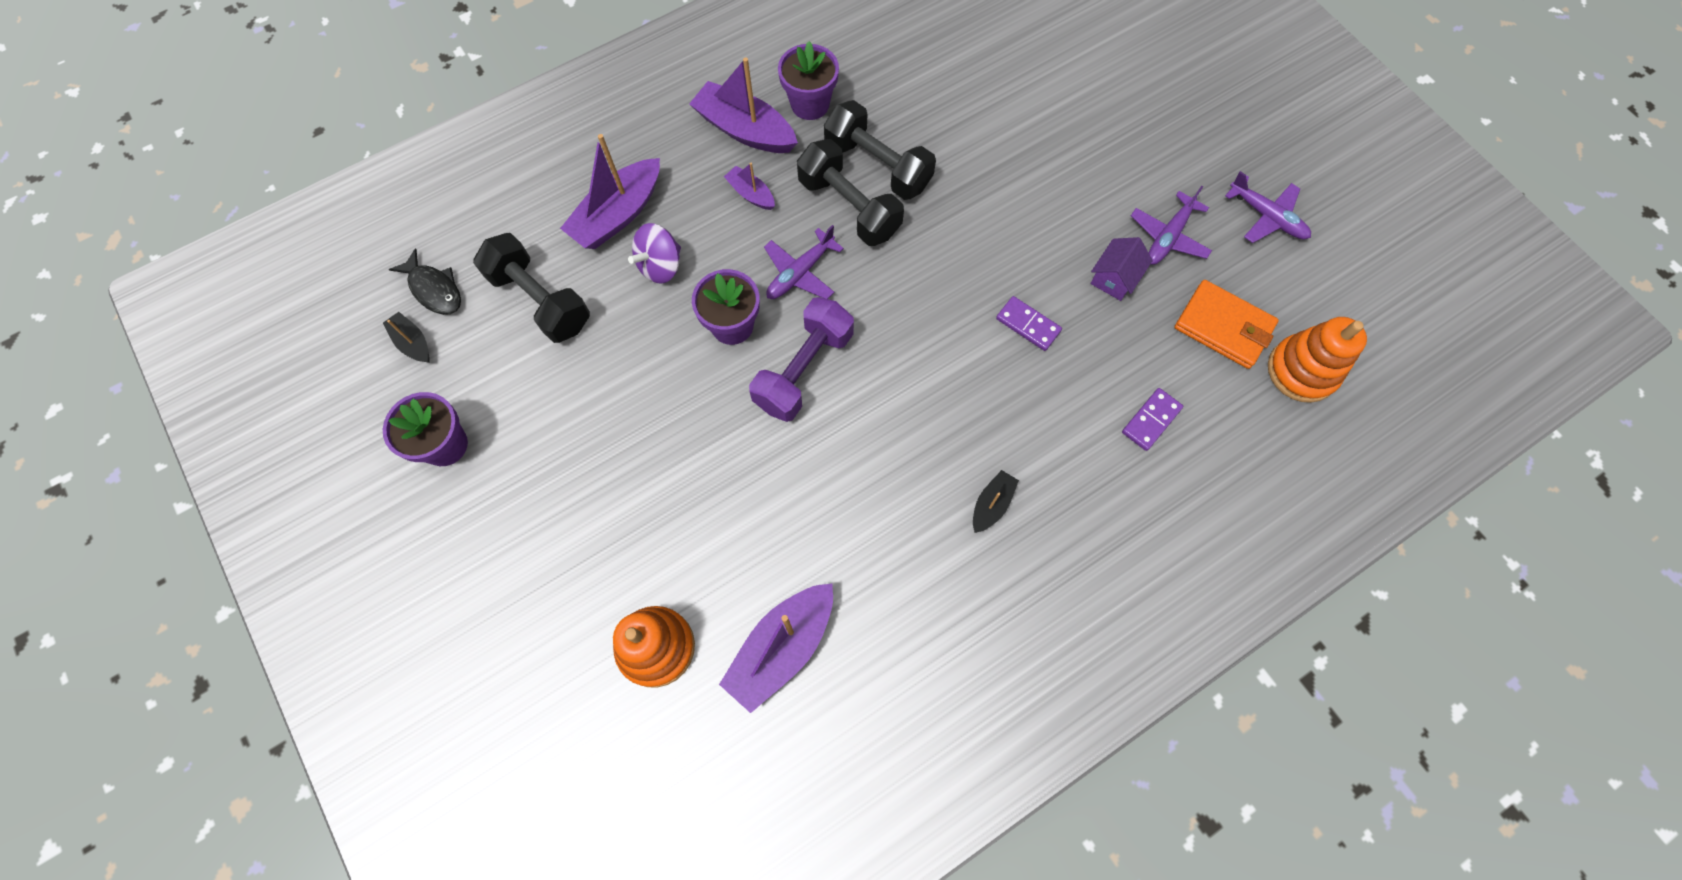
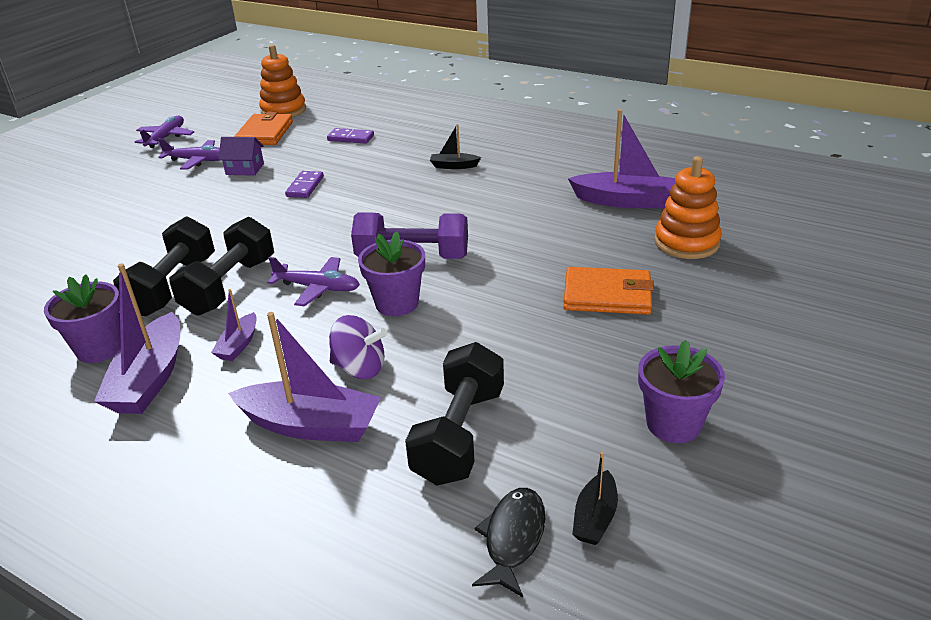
camera: 115 degrees left, 35 degrees down
none -> orange wallet [563,267,654,315]

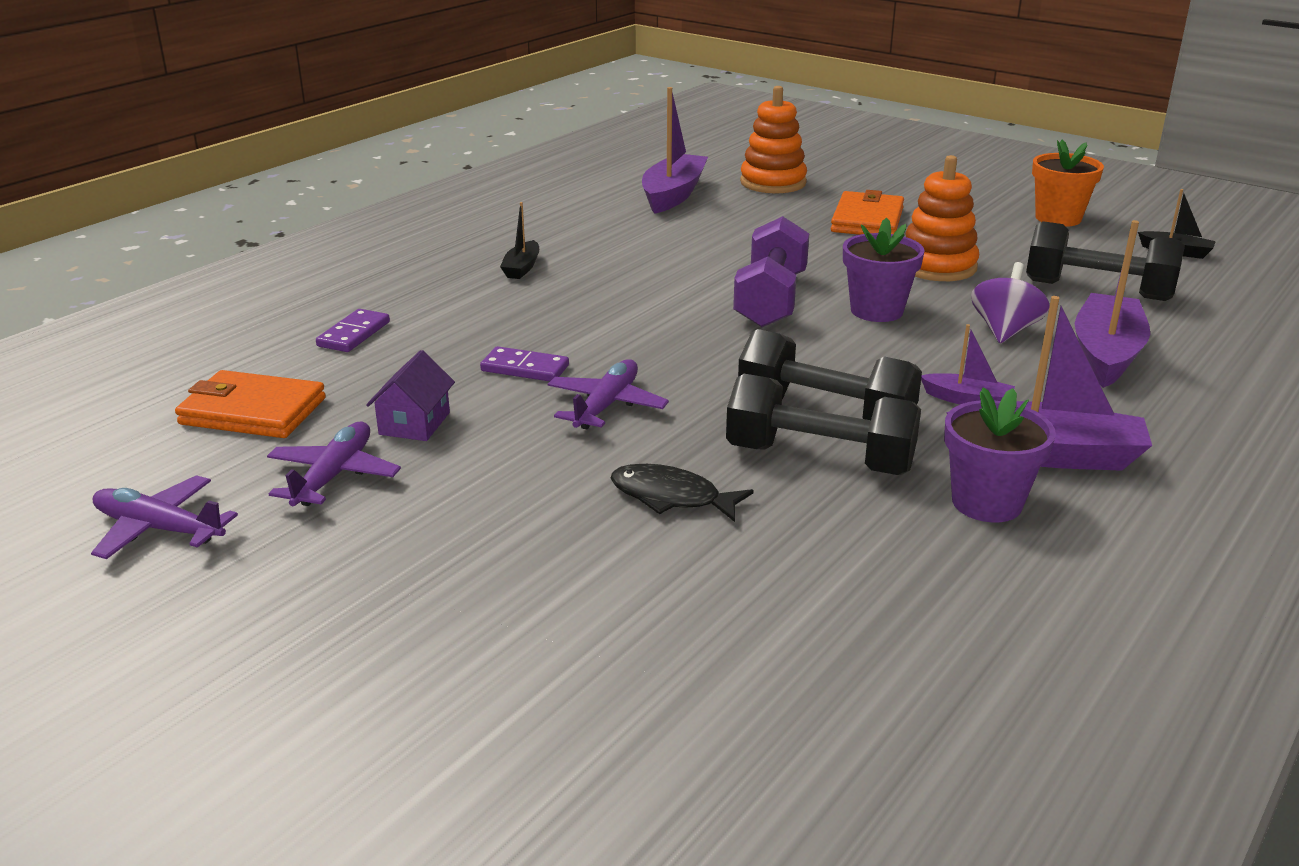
camera: 85 degrees left, 5 degrees down
orange stacking toy [259,45,306,117] -> orange stacking toy moved to [906,155,979,281]
purple plane [267,257,360,307] -> purple plane moved to [548,359,669,430]
black fish [472,488,545,597] -> black fish moved to [611,464,754,522]
purple flower pot [638,340,725,443] -> orange flower pot [1032,140,1104,227]

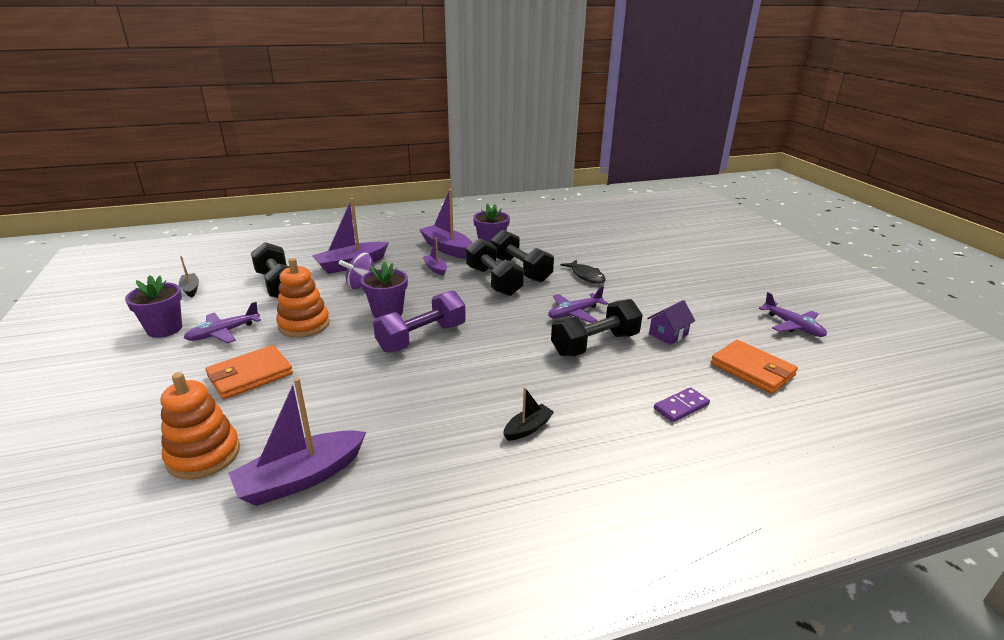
camera: 145 degrees left, 0 degrees up
purple plane [267,422,401,506] -> purple plane moved to [184,302,261,343]
purple domino [480,346,569,381] -> black dumbbell [551,299,643,356]
orange flower pot [1032,140,1104,227] -> purple flower pot [125,276,182,338]

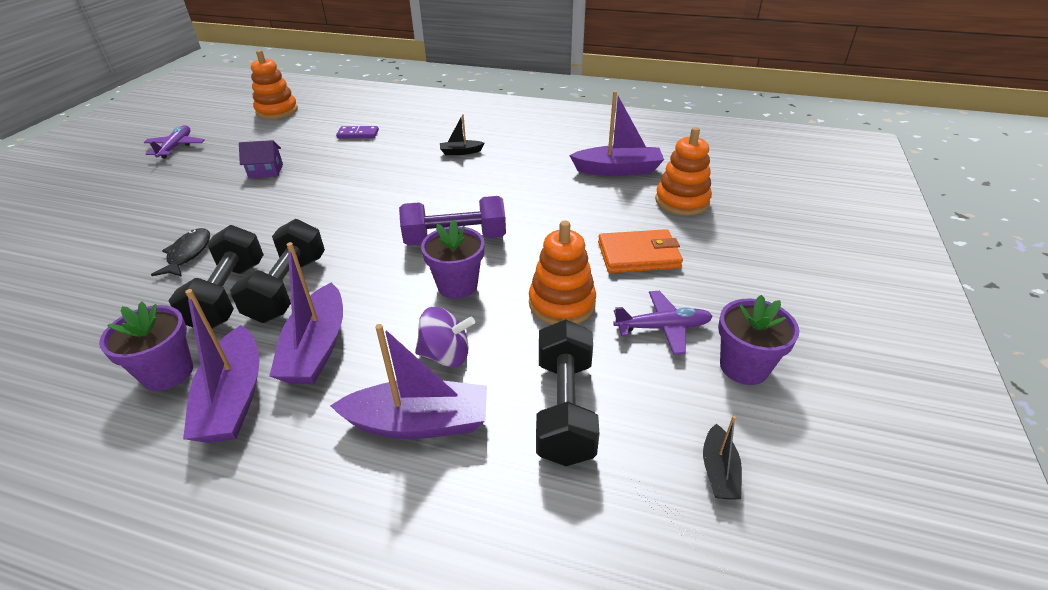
camera: 145 degrees left, 10 degrees up
purple boat [423,238,447,276] -> purple boat [269,242,343,384], size x1.93
purple plane [548,286,608,323] -> none
black dumbbell [551,299,643,356] -> none
orange wallet [711,340,798,394] -> none
none -> orange stacking toy [251,50,298,119]

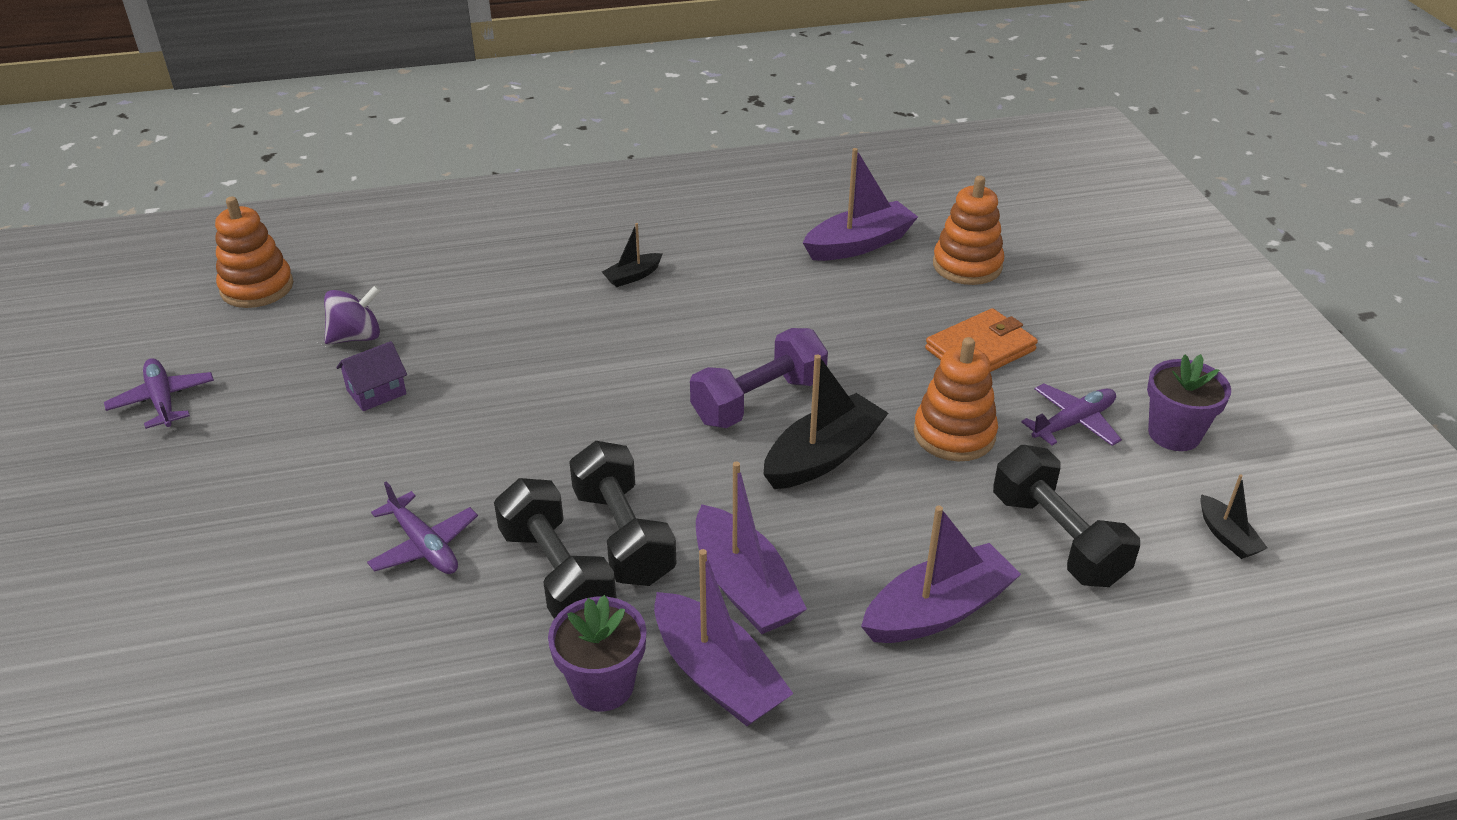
camera: 30 degrees left, 0 degrees up
black fish [151,228,210,277] -> purple plane [367,481,478,574]
purple domino [336,126,379,138] -> none
purple spinning top [415,307,475,367] -> purple spinning top moved to [324,285,381,344]
purple flower pot [421,219,484,299] -> black boat [763,354,889,489]

